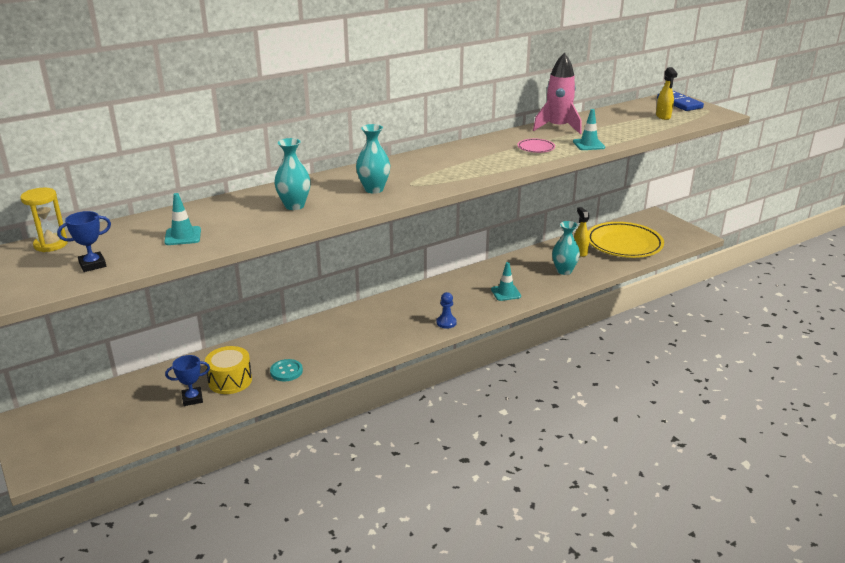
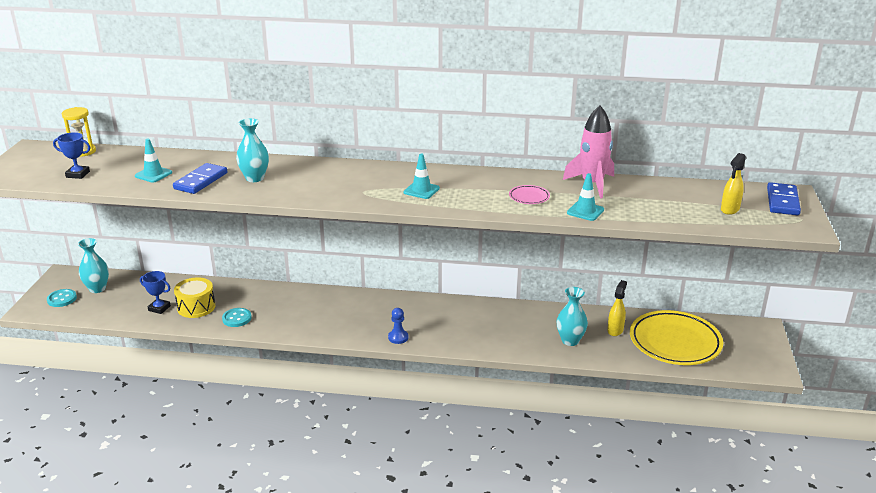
camera: 40 degrees right, 0 degrees up
turquoise vase [356,124,390,194] -> turquoise vase moved to [78,238,109,293]
turquoise traffic cone [491,262,521,301] -> turquoise traffic cone moved to [404,154,440,199]
none -> turquoise button [47,289,77,307]
none -> blue domino [173,163,227,194]

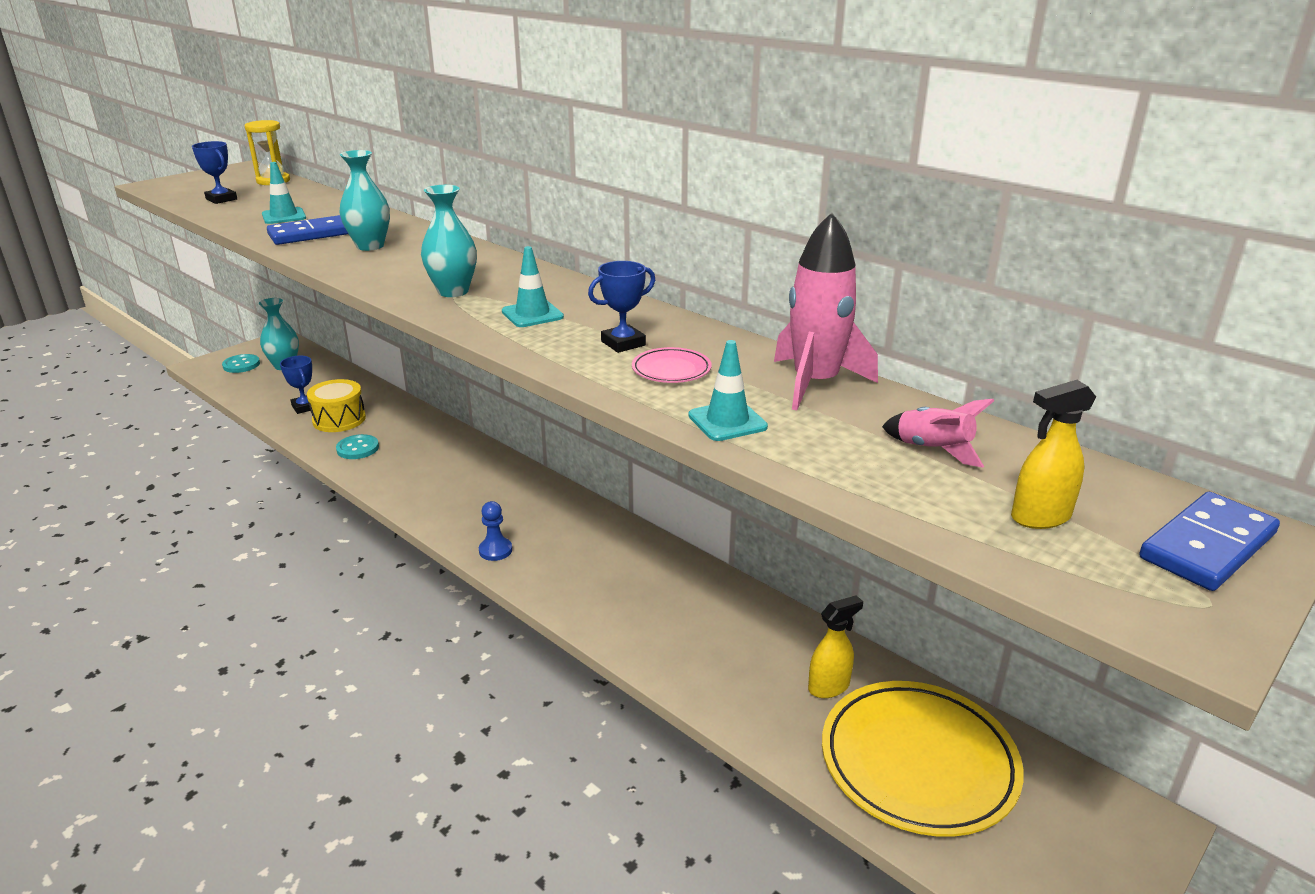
camera: 35 degrees right, 0 degrees up
turquoise vase [557,287,588,346] -> turquoise vase moved to [421,185,477,297]
none -> blue trophy [588,261,655,353]
none -> pink rocket [882,399,994,467]

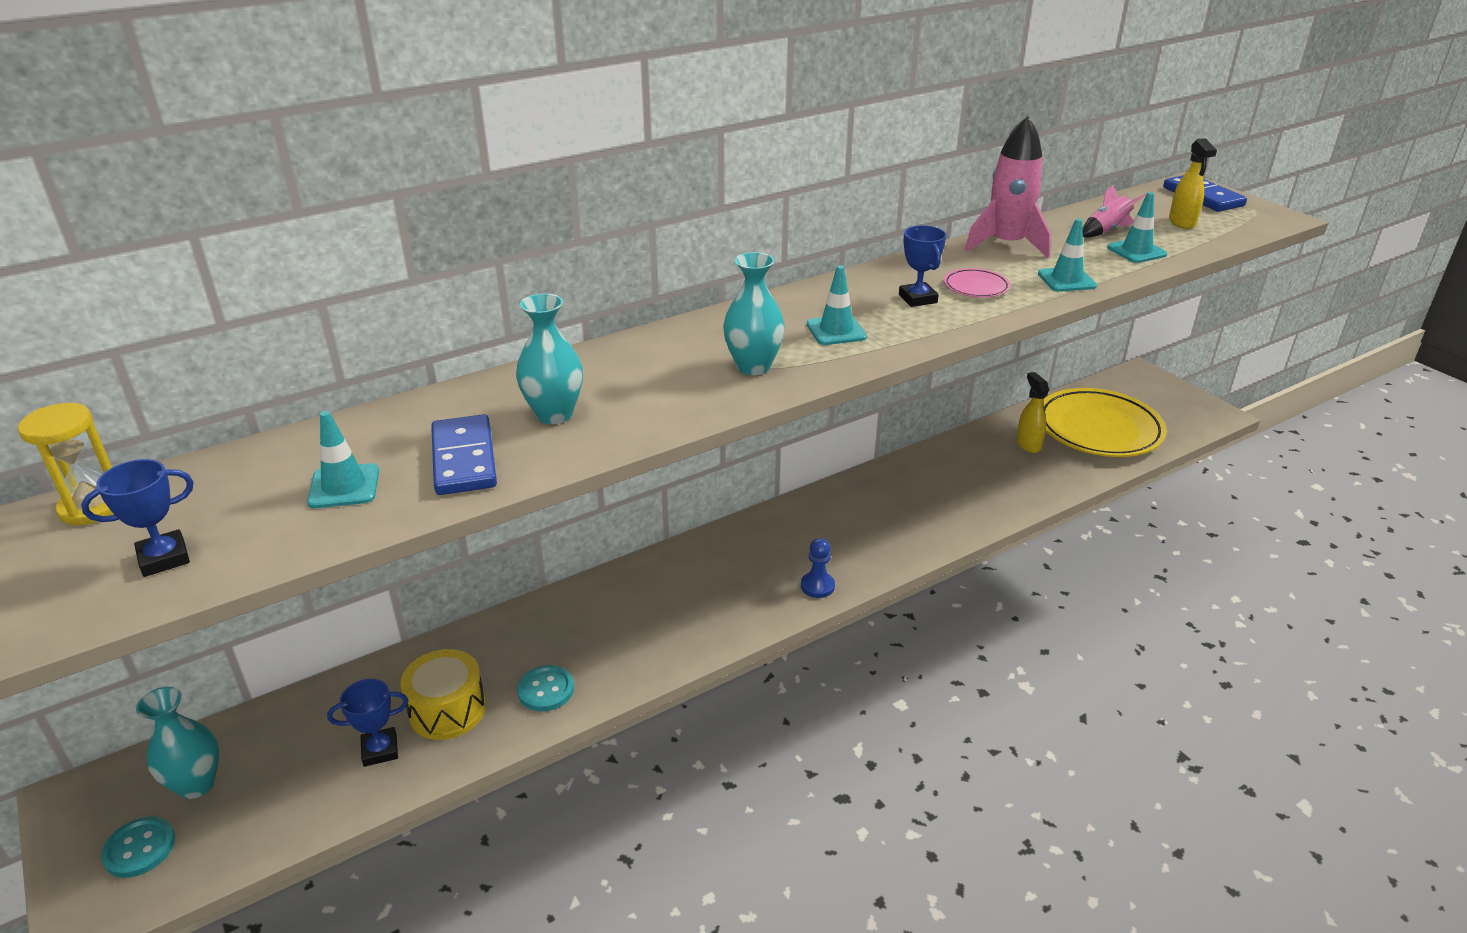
camera: 75 degrees left, 5 degrees up
none -> turquoise traffic cone [1107,192,1167,263]

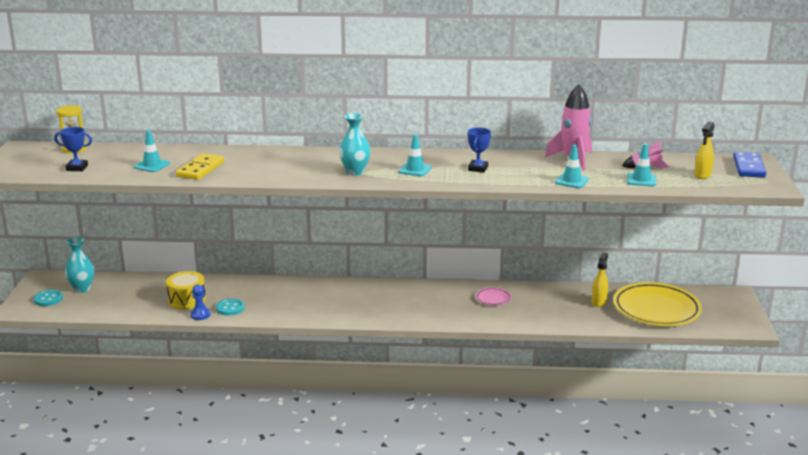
camera: 35 degrees right, 10 degrees down
blue trophy [327,679,408,767] -> none
blue domino [431,414,497,495] -> yellow domino [176,153,224,180]
turquoise vase [516,293,583,424] -> none
blue pawn [801,538,835,598] -> blue pawn moved to [190,284,211,320]
pink plate [944,268,1010,298] -> pink plate moved to [476,288,511,305]

